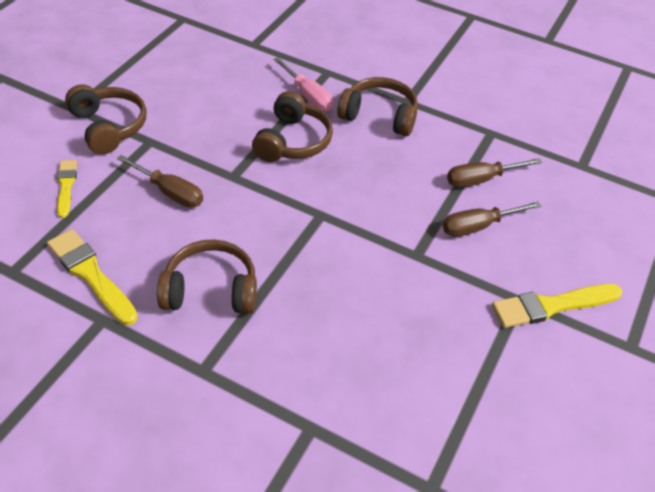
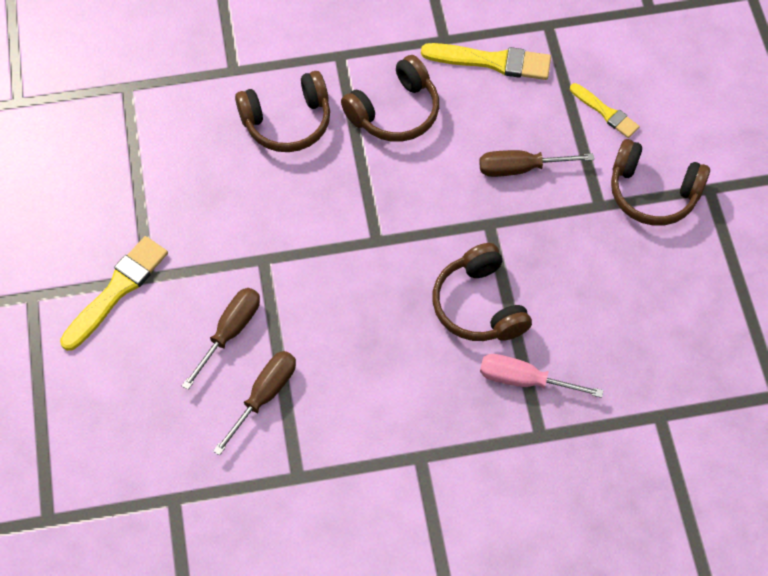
camera: 145 degrees right, 15 degrees up
brown headphones [337,77,418,136] -> brown headphones moved to [235,71,330,152]

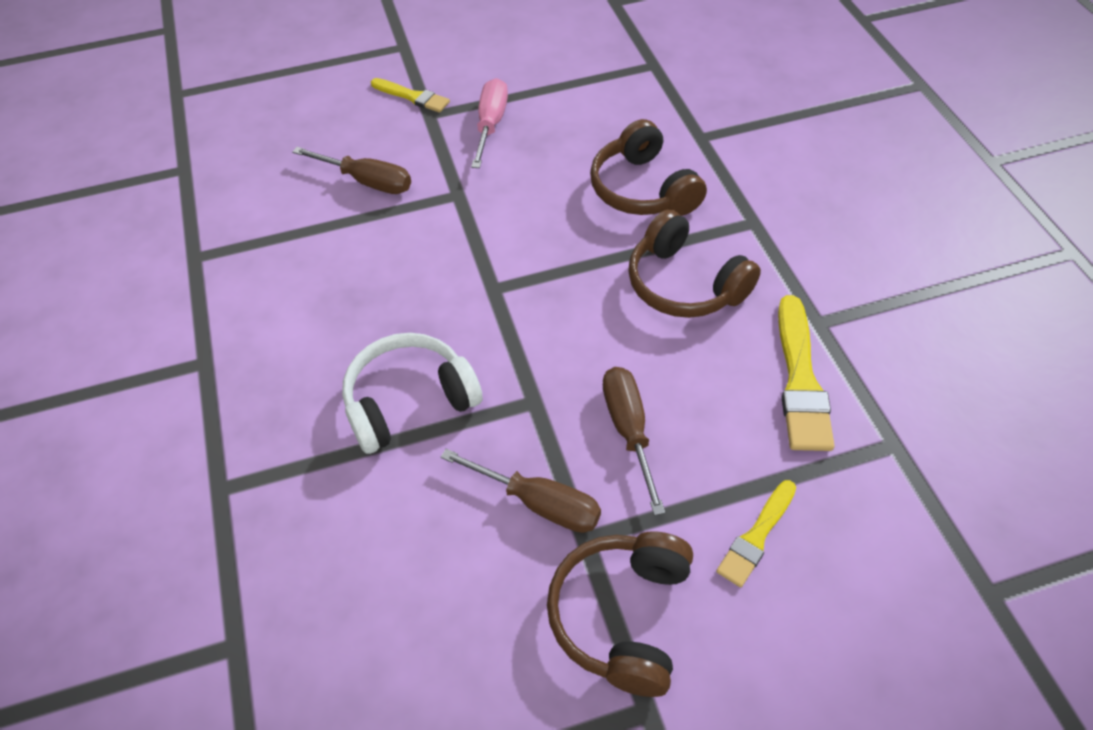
camera: 85 degrees right, 10 degrees down
yellow brush [60,236,168,351] -> yellow brush [371,78,450,113], size x0.62
brown screwdriver [213,351,296,456] -> brown screwdriver moved to [441,449,601,533]
brown headphones [432,243,532,341] -> white headphones [342,333,483,454]
pink screwdriver [480,354,604,398] -> pink screwdriver moved to [471,78,508,168]

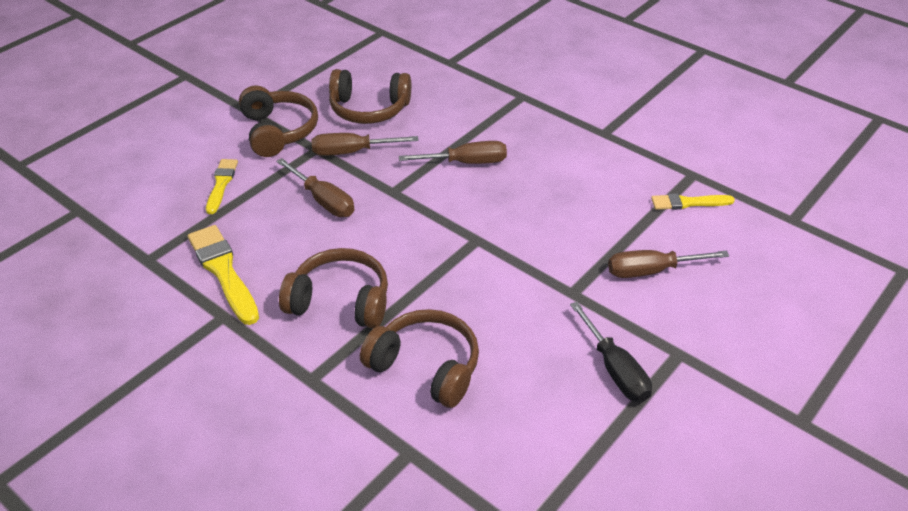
camera: 145 degrees right, 10 degrees down
white headphones [342,333,483,454] -> brown screwdriver [399,141,507,164]
yellow brush [371,78,450,113] -> yellow brush moved to [651,193,735,210]
pink screwdriver [471,78,508,168] -> black screwdriver [570,302,652,402]
none -> brown headphones [329,69,411,124]

